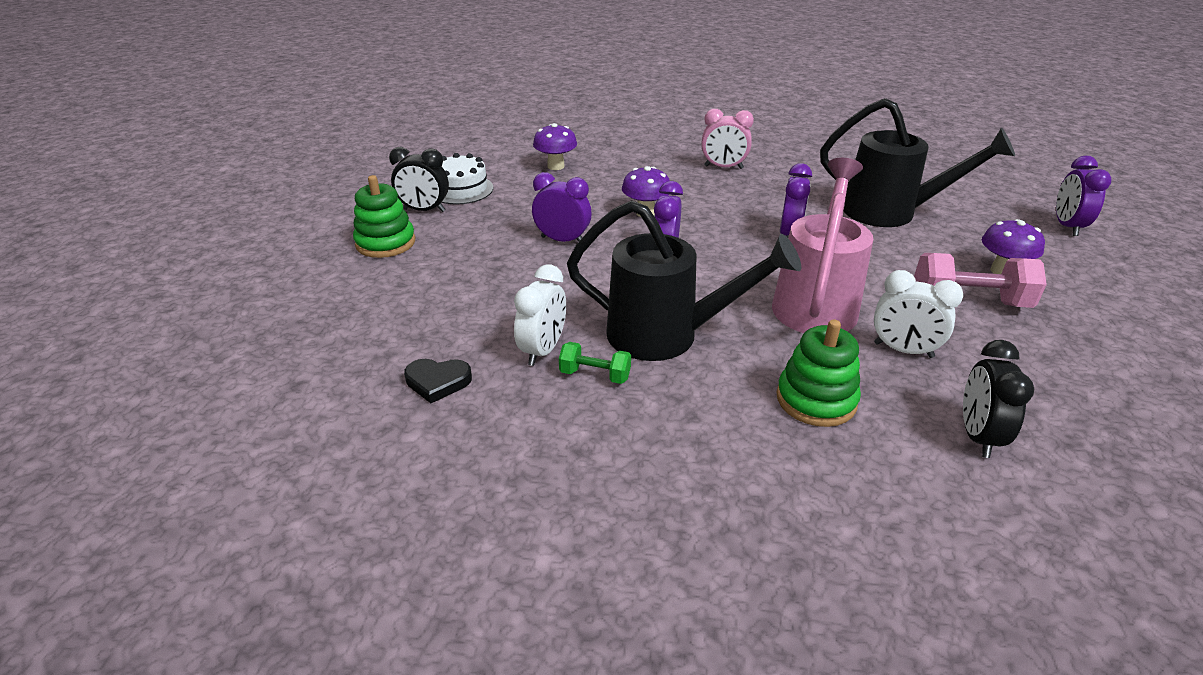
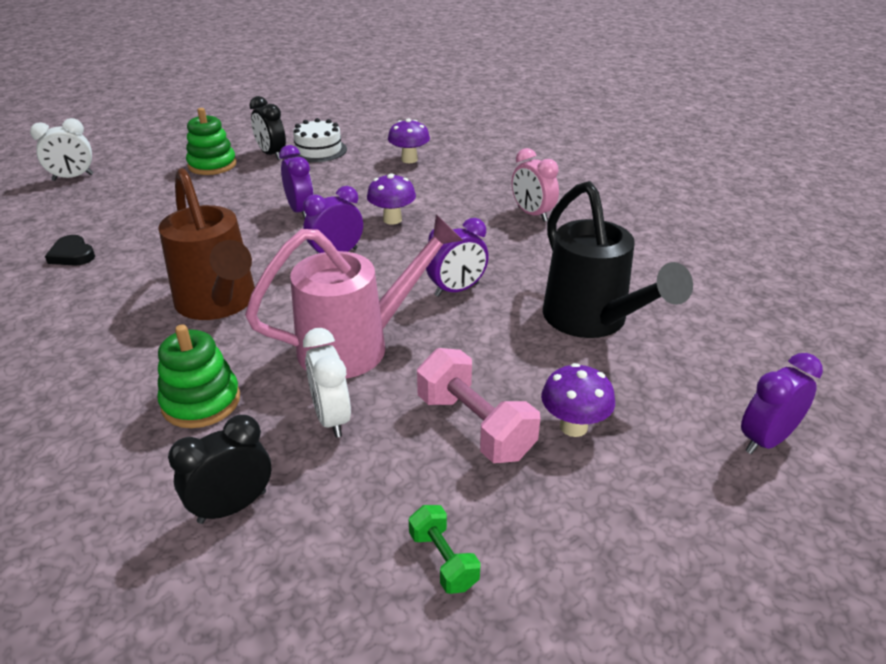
camera: 45 degrees right, 0 degrees up
white clock [514,265,566,366] -> white clock moved to [30,118,93,181]
green dumbbell [559,342,631,384] -> green dumbbell moved to [409,505,481,594]
black watering can [567,200,801,361] -> brown watering can [158,168,255,320]

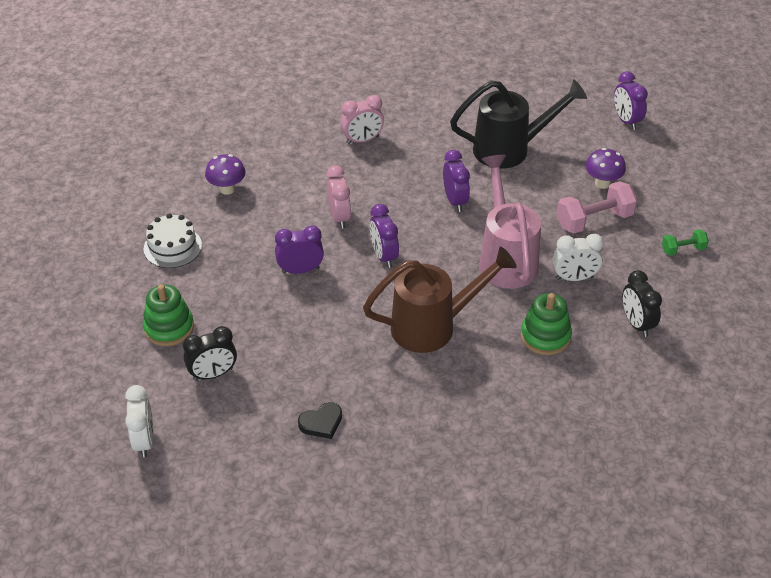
camera: 75 degrees left, 10 degrees up
black clock [250,96,286,160] -> black clock moved to [183,326,237,381]
purple mushroom [367,173,416,225] -> pink clock [326,166,351,229]

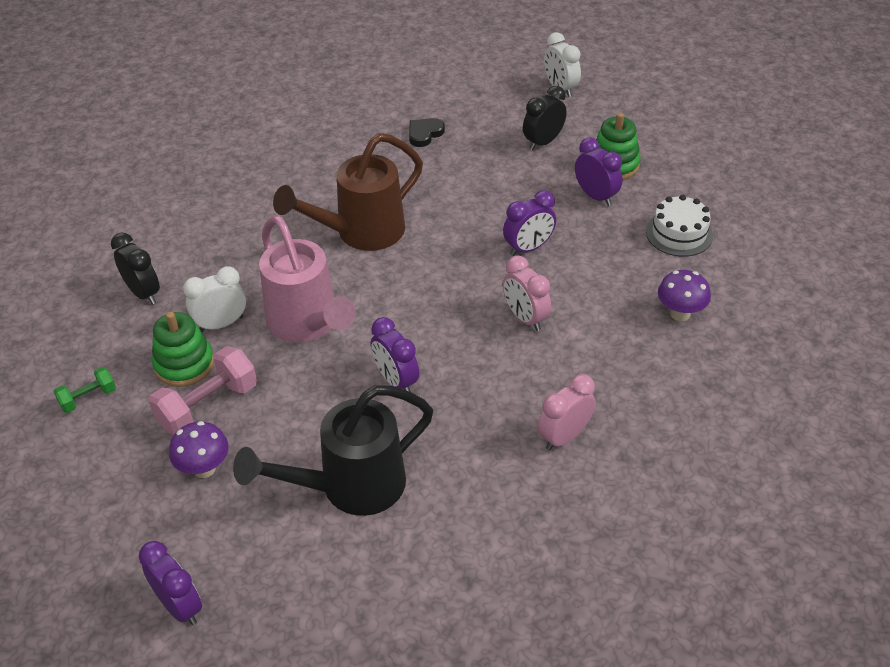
camera: 160 degrees right, 0 degrees up
purple clock [370,204,399,268] -> purple clock moved to [575,137,622,206]
green stacking toy [521,293,572,355] -> green stacking toy moved to [152,312,214,387]

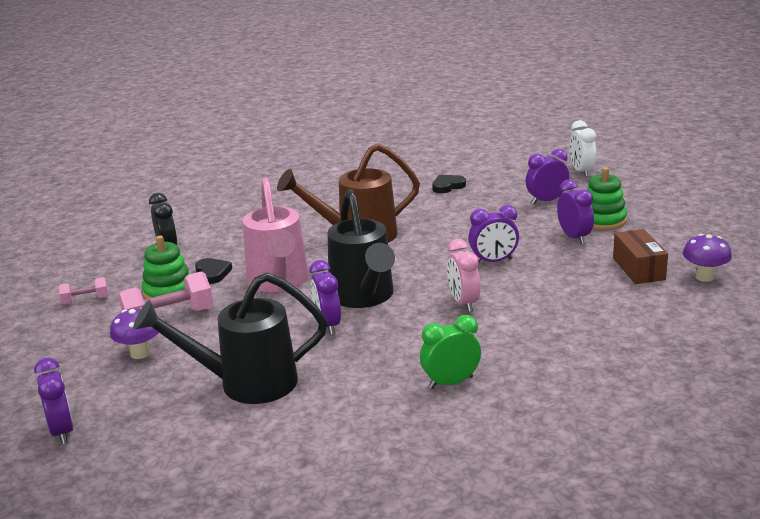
camera: 20 degrees right, 20 degrees down
green dumbbell [54,367,116,413] -> pink dumbbell [58,277,108,304]
white clock [183,266,246,332] -> black heart [195,258,232,284]
black clock [523,86,567,151] -> purple clock [526,149,569,205]
pink clock [538,374,596,451] -> green clock [420,315,481,389]
white cake [646,195,713,257] -> brown box [613,229,668,284]
purple mushroom [658,270,711,321] -> purple mushroom moved to [683,234,732,282]
none -> black watering can [328,189,395,308]

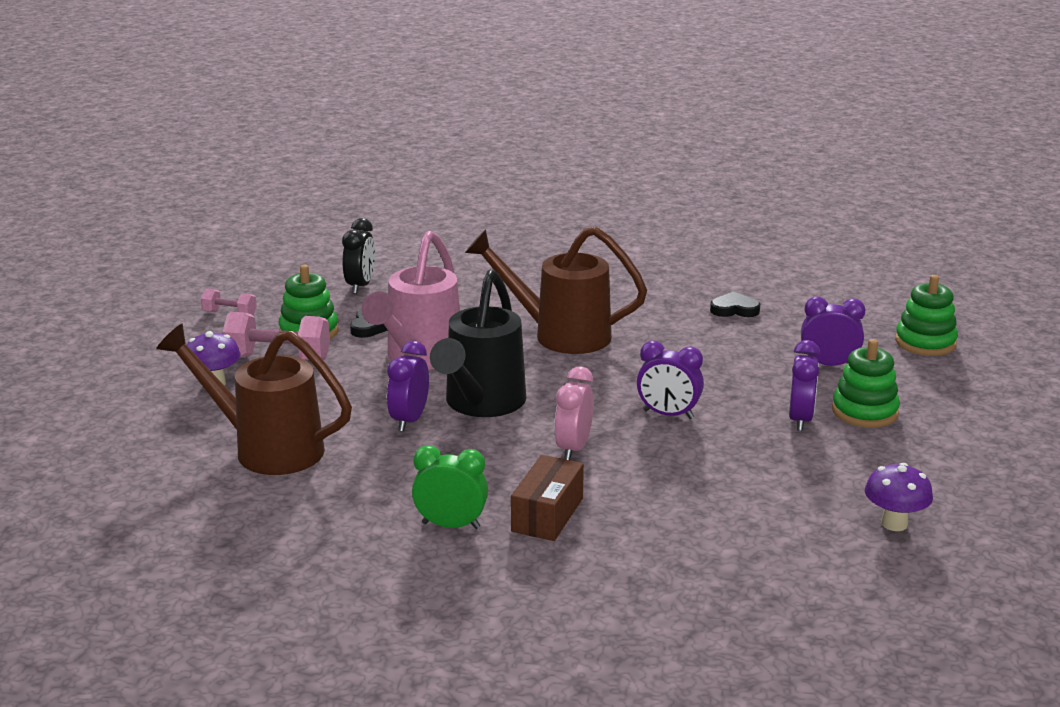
camera: 30 degrees right, 0 degrees up
purple clock [34,358,73,444] -> none
black watering can [133,272,327,404] -> brown watering can [156,324,352,475]
white clock [570,120,596,177] -> green stacking toy [895,275,958,356]
brown box [613,229,668,284] -> brown box moved to [511,455,584,541]

